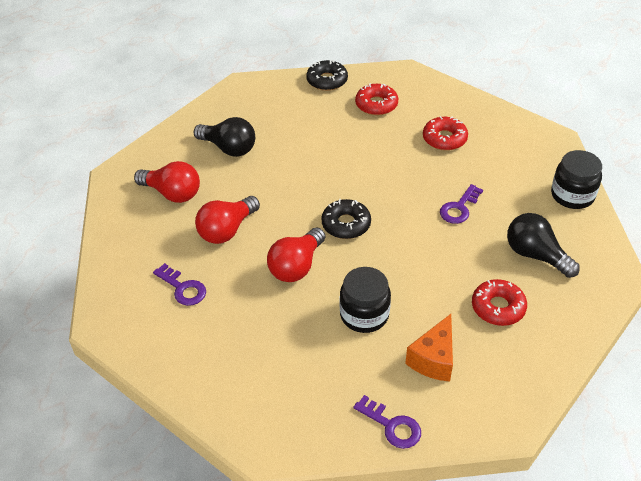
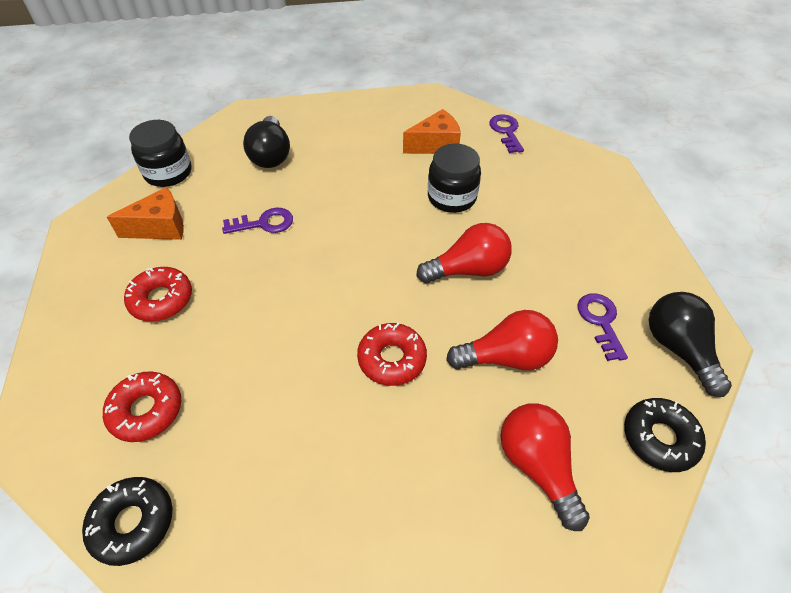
camera: 140 degrees left, 5 degrees up
black light bulb [194,117,255,157] -> black light bulb moved to [649,292,732,397]
black donut [321,199,371,239] -> black donut moved to [624,398,706,472]
red donut [472,279,527,326] -> red donut moved to [357,323,427,386]
none -> orange cheese [107,187,184,240]

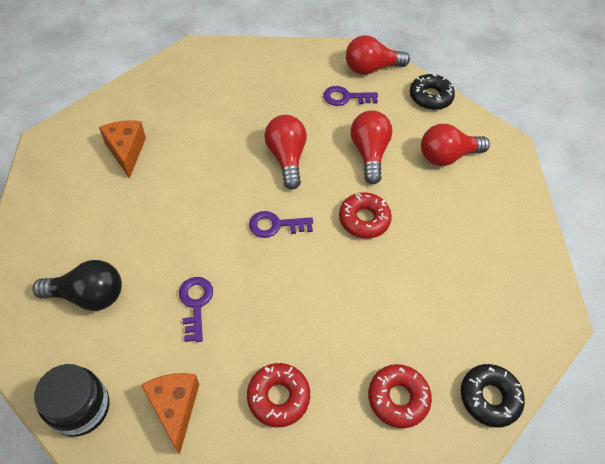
camera: 85 degrees left, 5 degrees up
black jar [428,143,481,213] -> none
purple key [489,114,524,153] -> purple key moved to [249,211,313,238]
black light bulb [649,292,732,397] -> red light bulb [346,35,410,75]

